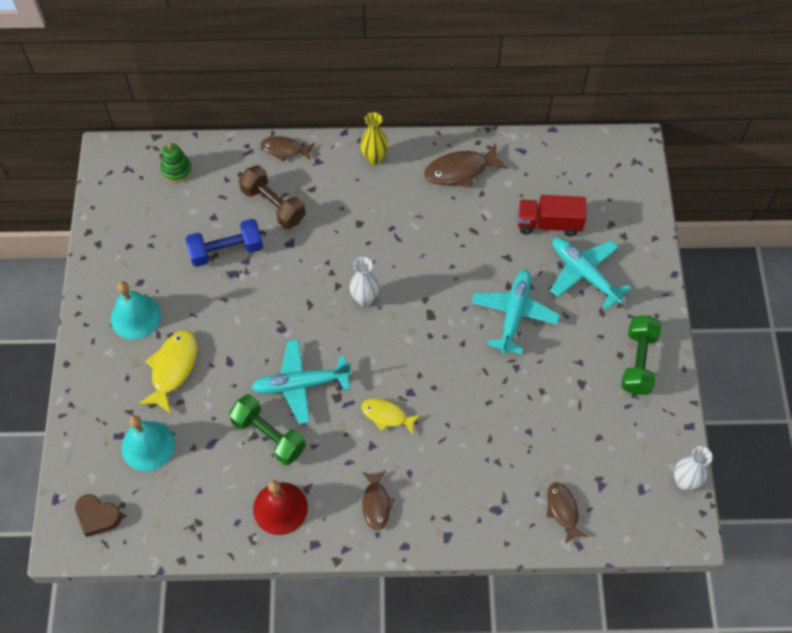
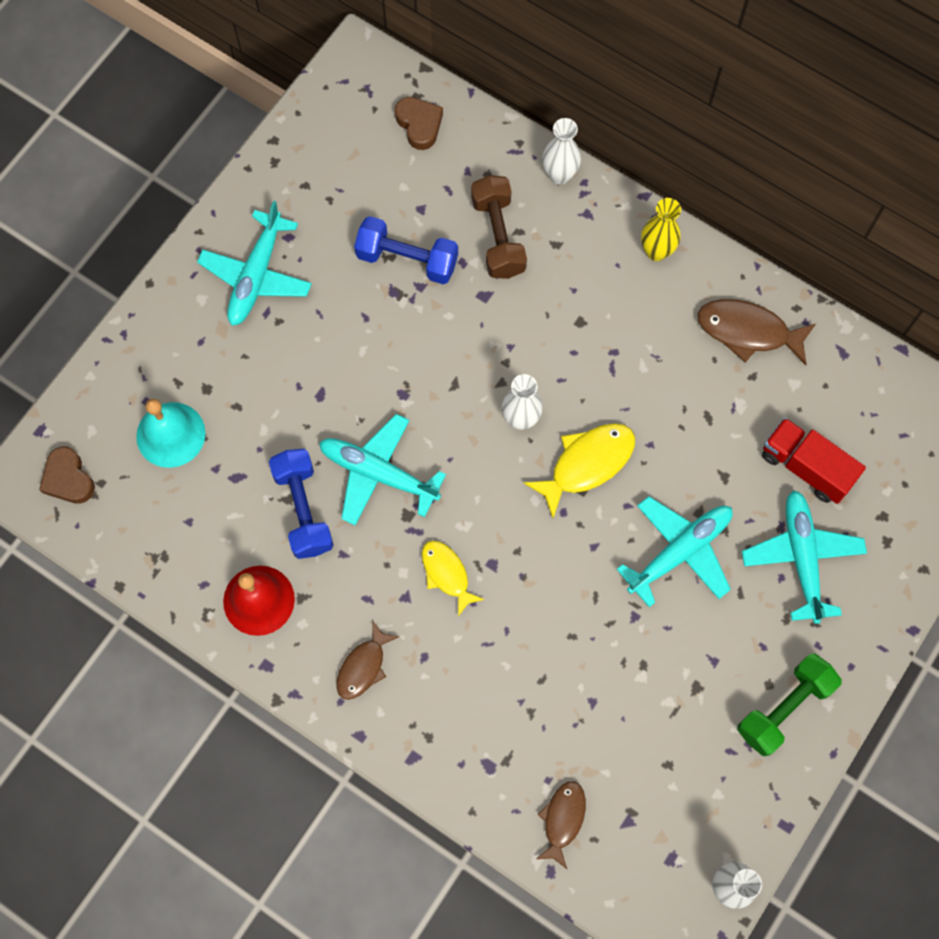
camera: 35 degrees right, 10 degrees up
turquoise bell [111,281,161,340] -> turquoise plane [197,201,312,326]
yellow fish [138,330,198,414] -> yellow fish moved to [523,423,635,518]
green stacking toy [161,143,192,183] -> brown heart [395,97,443,150]
green dumbbell [229,394,306,465] -> blue dumbbell [269,449,333,559]
brown fish [261,136,315,162] -> white vase [542,118,581,185]

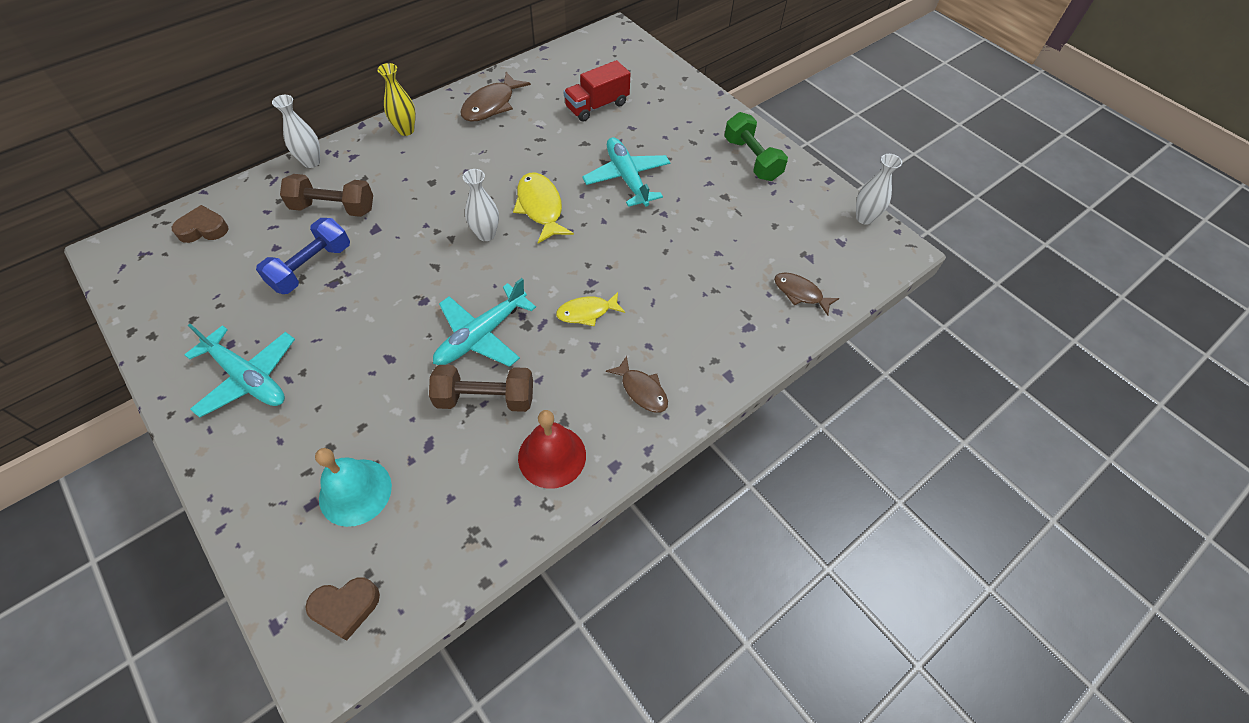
camera: 75 degrees left, 15 degrees down
blue dumbbell [269,449,333,559] -> brown dumbbell [429,365,533,412]
turquoise plane [742,490,867,624] -> none

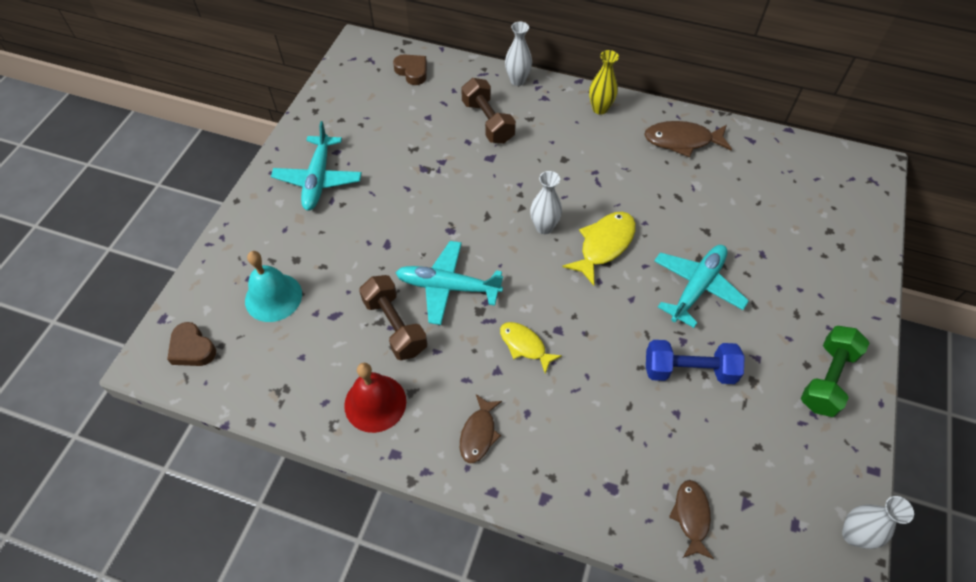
camera: 60 degrees right, 0 degrees up
blue dumbbell [256,218,350,294] -> blue dumbbell moved to [646,340,745,384]
red truck [563,60,630,122] -> none

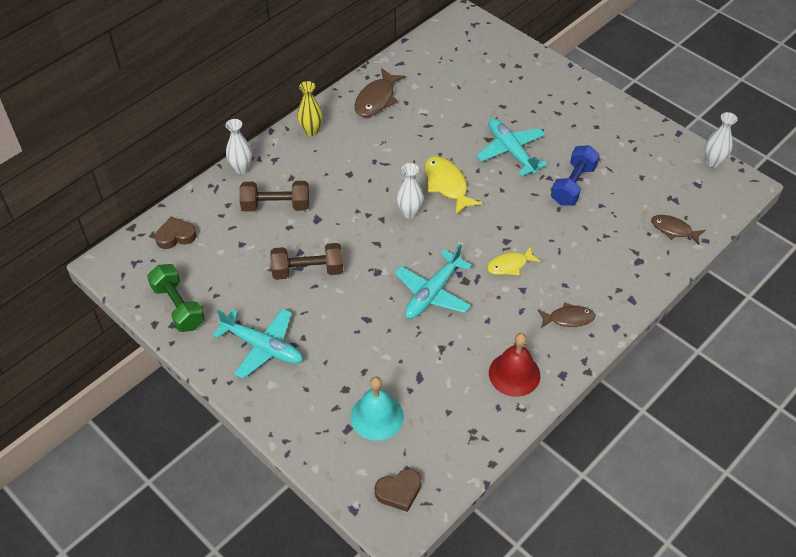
camera: 65 degrees left, 5 degrees down
brown dumbbell [359,275,427,360] -> brown dumbbell moved to [270,243,343,280]
brown fish [460,394,502,463] -> brown fish turned 45 degrees counterclockwise [538,302,595,328]
green dumbbell [801,326,869,417] -> green dumbbell moved to [147,264,205,332]

